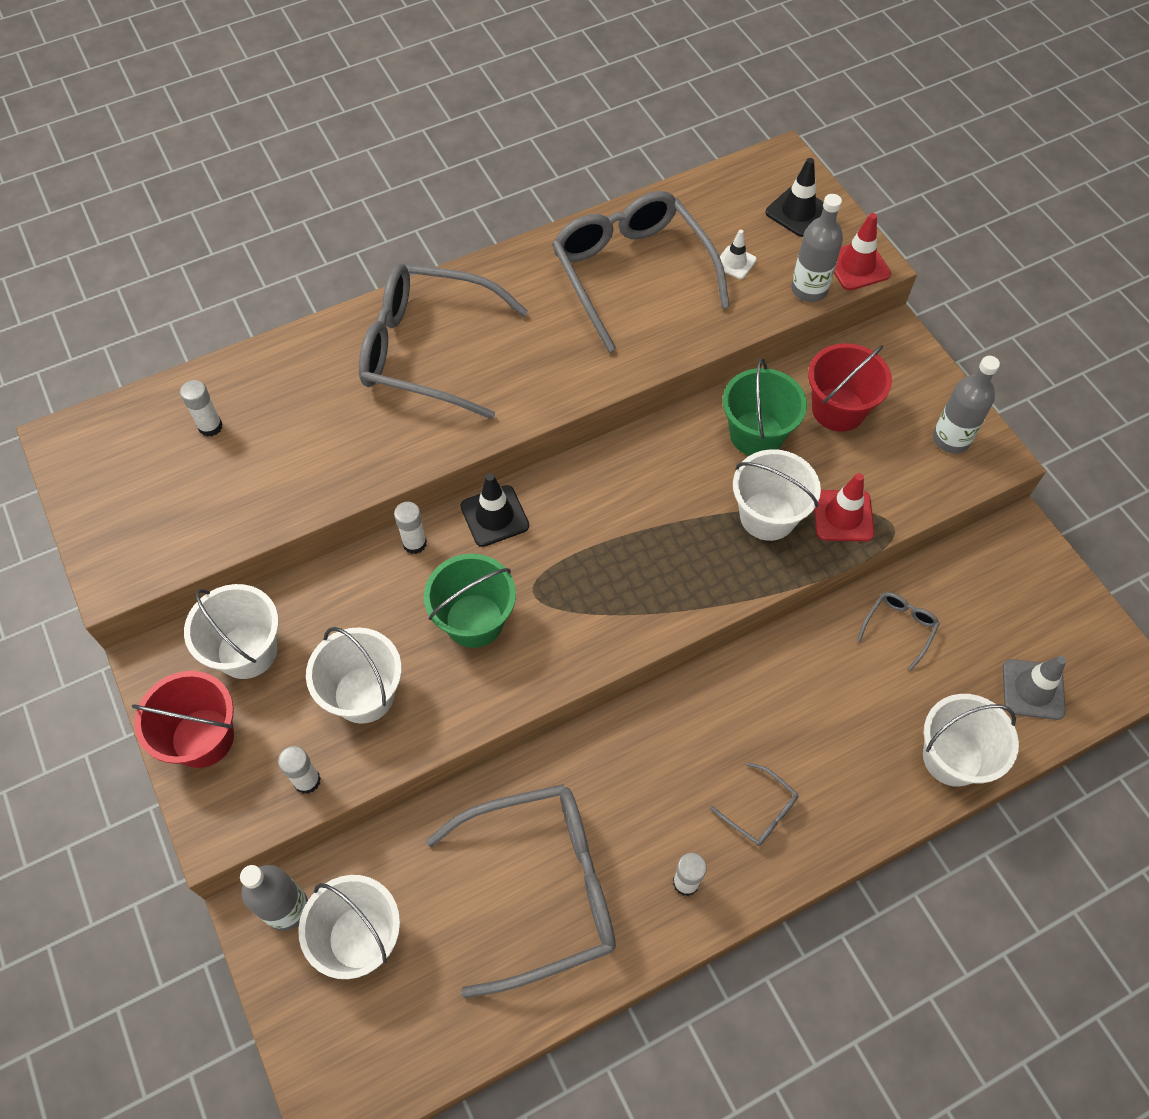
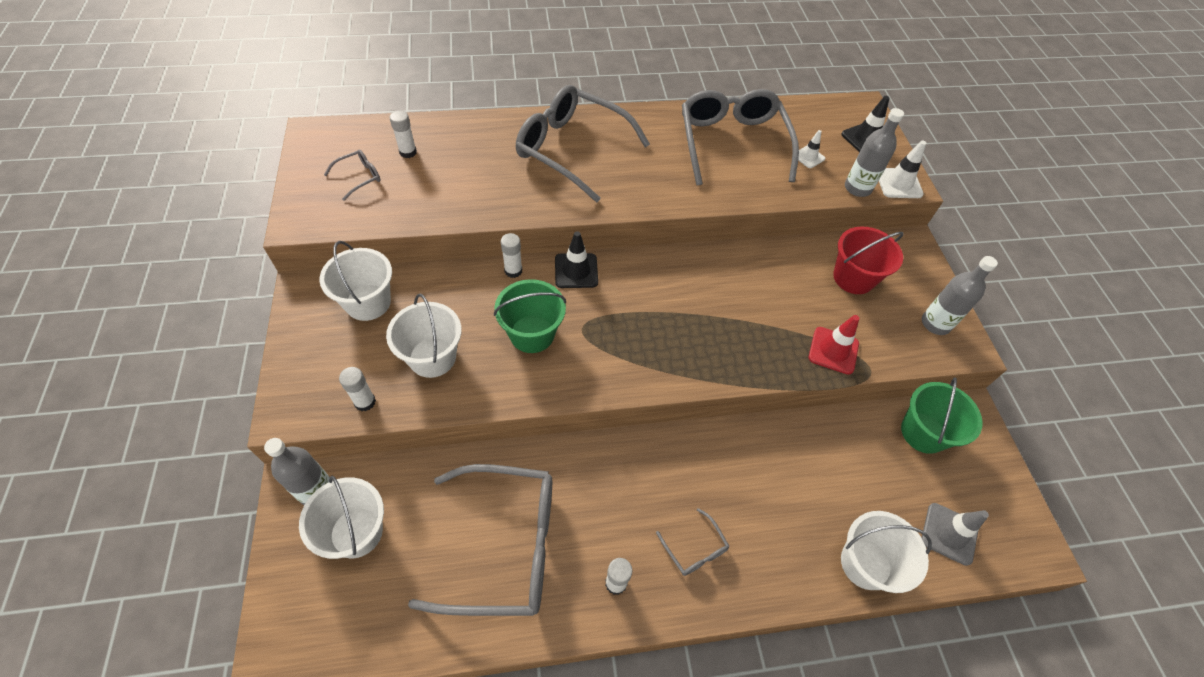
camera: 15 degrees right, 5 degrees down
red bucket [132,671,234,768] -> none
green bucket [723,358,807,456] -> green bucket moved to [901,377,983,454]
white bucket [733,449,821,541] -> none
red traffic cone [834,213,891,291] -> white traffic cone [879,140,926,198]
grey glasses [857,592,940,671] -> grey glasses moved to [324,150,381,201]

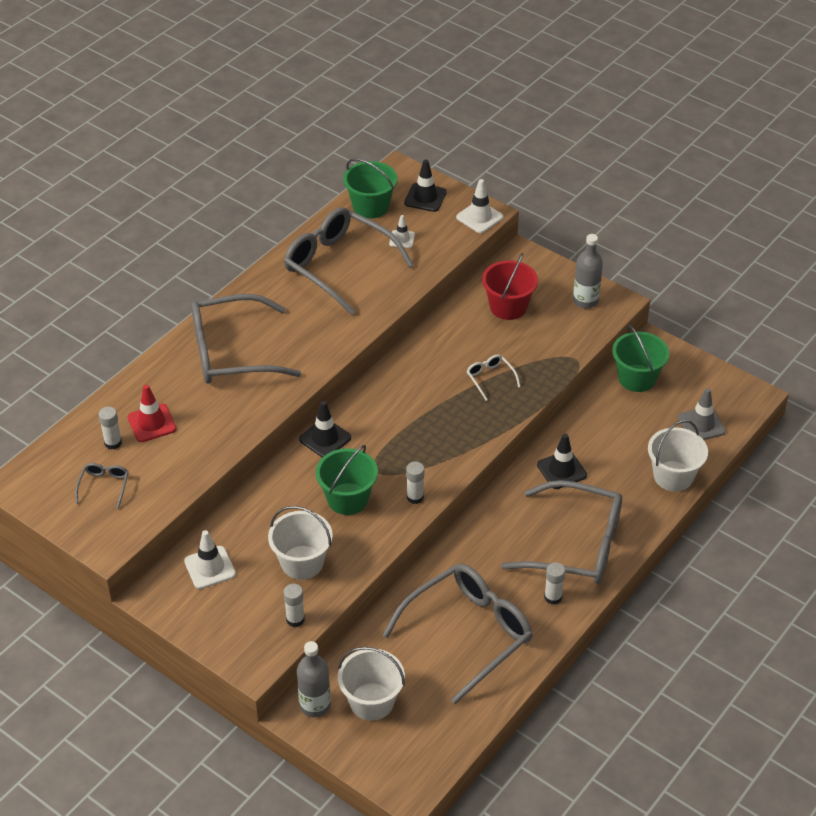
camera: 40 degrees left, 10 degrees down
white bucket [319,241,392,321] -> white traffic cone [184,530,236,589]
white glue stick [501,233,522,278] -> white glue stick moved to [406,462,424,504]
grey glasses [656,508,729,576] -> grey glasses [501,480,622,584], size x2.42
red traffic cone [809,315,859,375] -> red traffic cone moved to [127,385,176,442]
grey bottle [845,108,904,197] -> none
none -> green bucket [343,158,397,218]
none -> white glasses [466,355,521,401]
none -> black traffic cone [537,434,587,489]

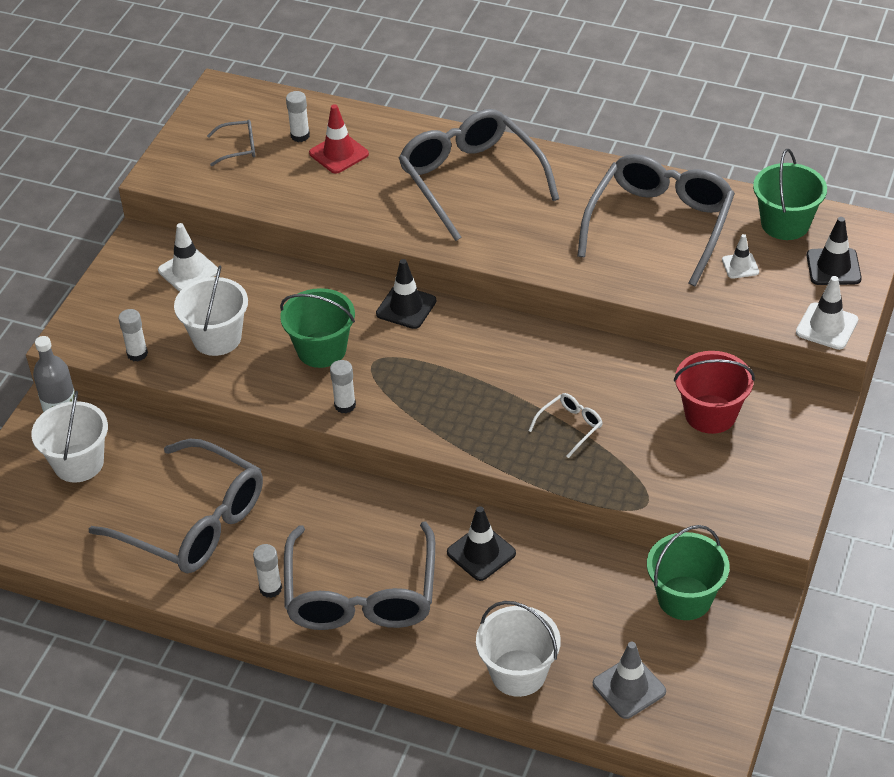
camera: 75 degrees right, 0 degrees up
grey bottle [573,234,603,308] -> none

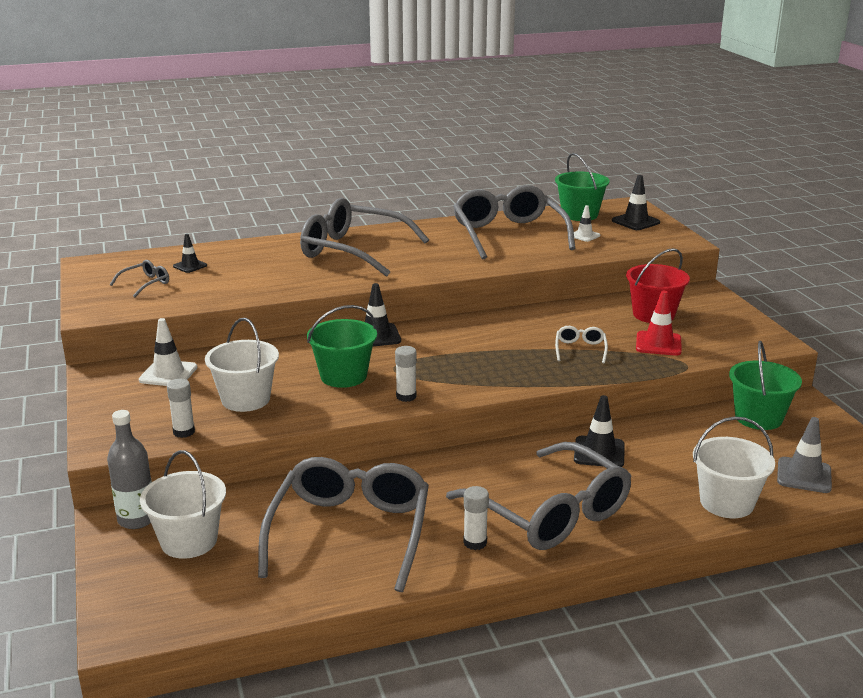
camera: 40 degrees left, 20 degrees down
grey glasses [89,439,263,573] -> grey glasses turned 75 degrees counterclockwise [258,457,429,592]
white glue stick [286,91,310,142] -> black traffic cone [173,234,207,273]
red traffic cone [309,104,369,174] -> red traffic cone moved to [636,291,682,356]
white traffic cone [796,276,858,350] -> none

